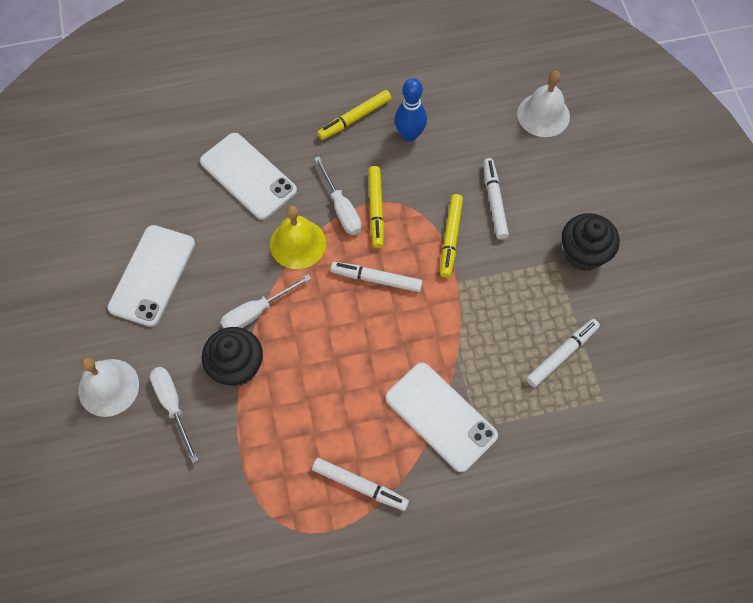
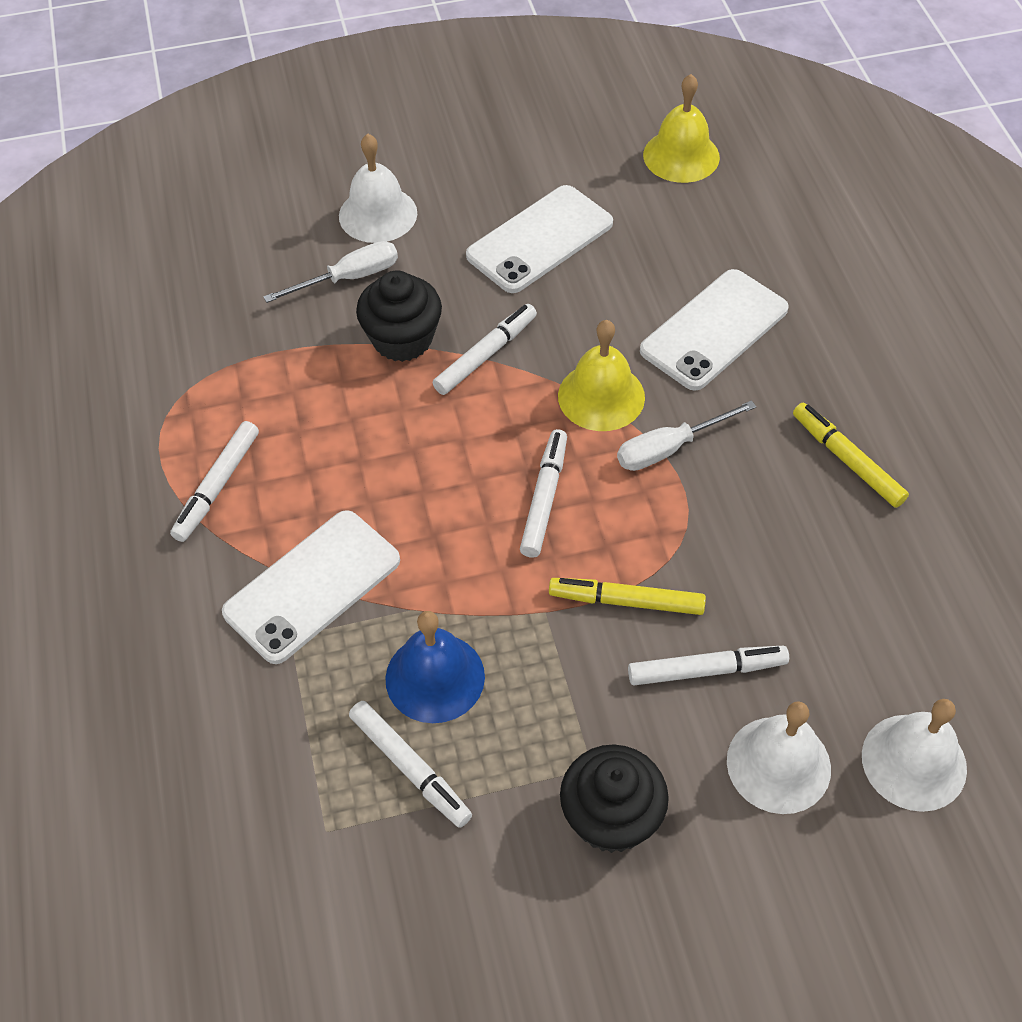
camera: 90 degrees right, 10 degrees down
white phone [108,225,195,327] -> white phone turned 60 degrees counterclockwise [466,185,613,293]
white screwdriver [220,274,311,328] -> white marker [433,304,537,395]
yellow marker [368,166,384,248] -> none
blue bowling pin [394,78,427,142] -> none
none -> blue bell [385,611,485,723]
none -> yellow bell [643,74,720,183]
none -> white bell [727,701,831,814]

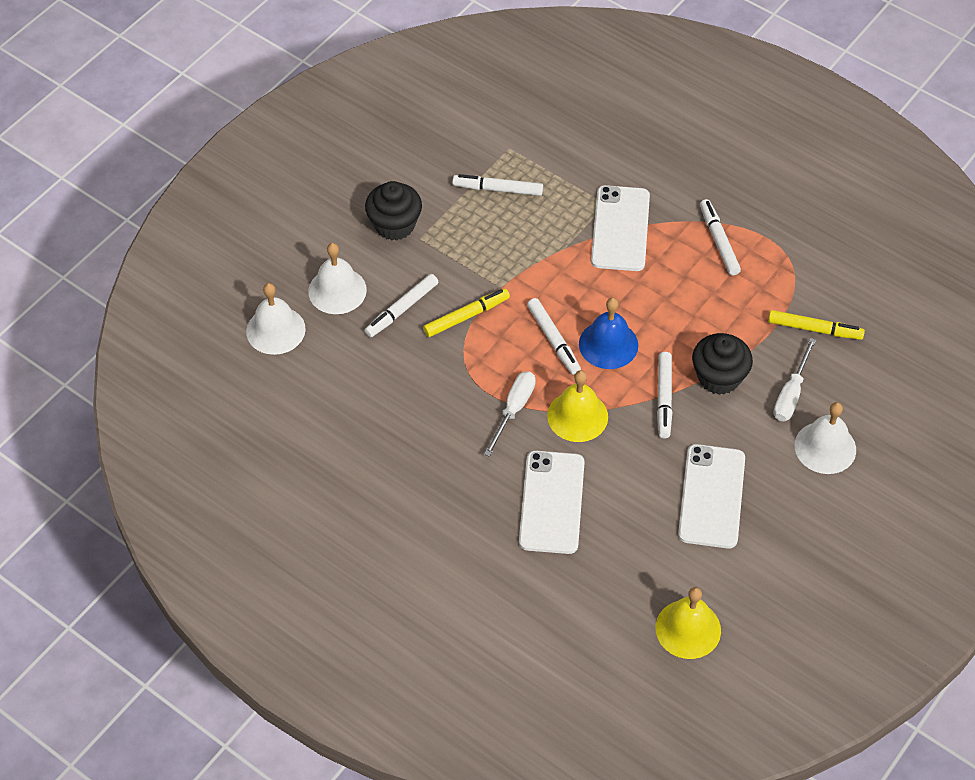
camera: 140 degrees right, 0 degrees up
blue bell [385,611,485,723] -> blue bell moved to [579,298,638,369]
yellow marker [793,403,909,508] -> yellow marker moved to [768,310,865,340]

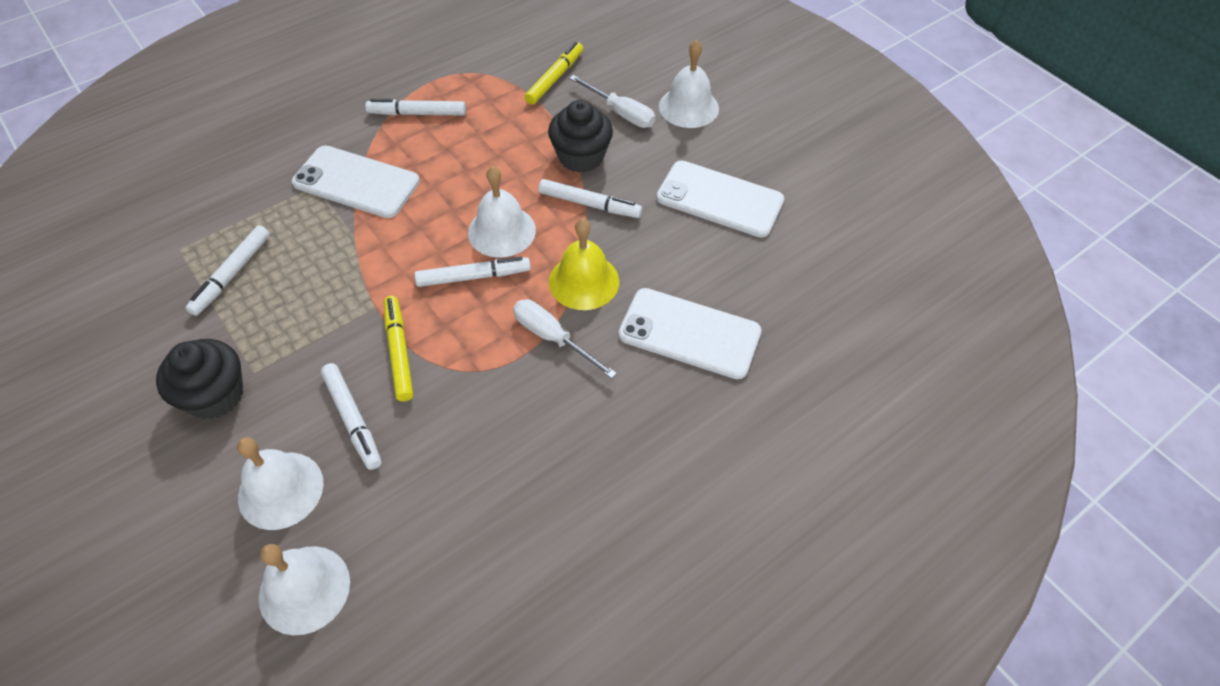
camera: 75 degrees left, 0 degrees up
blue bell [579,298,638,369] -> white bell [468,166,536,258]
yellow bell [655,587,721,659] -> none

